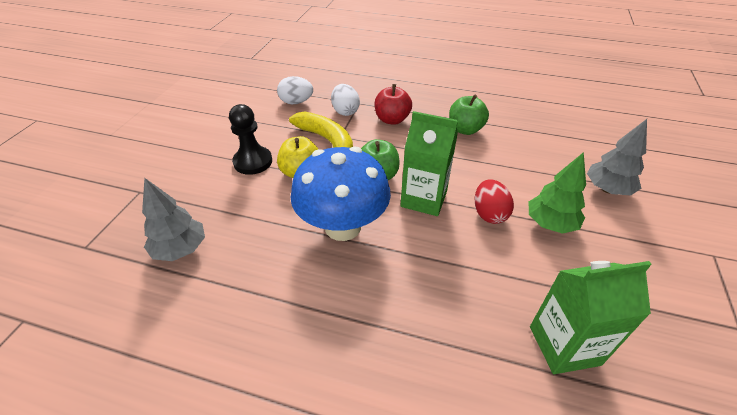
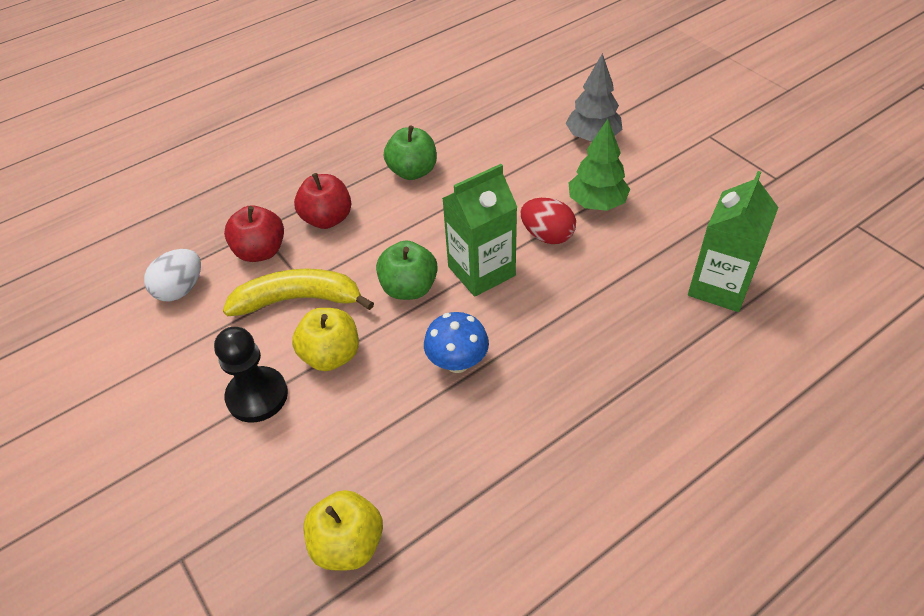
camera: 50 degrees left, 5 degrees up
grey tree [142,178,205,261] -> yellow apple [304,490,383,570]
blue mushroom [290,146,391,241] -> blue mushroom [424,312,489,373], size x0.52
white egg [331,84,360,116] -> red apple [224,205,284,262]

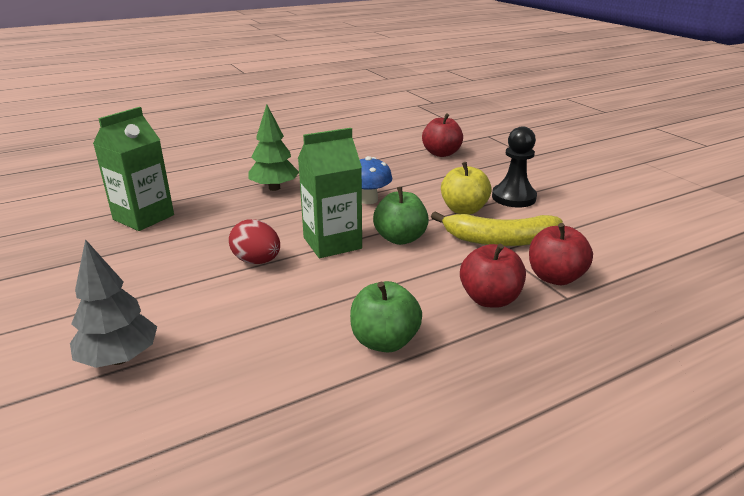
camera: 175 degrees left, 20 degrees down
white egg [144,249,201,301] -> none
yellow apple [304,490,383,570] -> red apple [422,113,463,157]
green tree [569,119,630,211] -> green tree moved to [248,104,299,191]

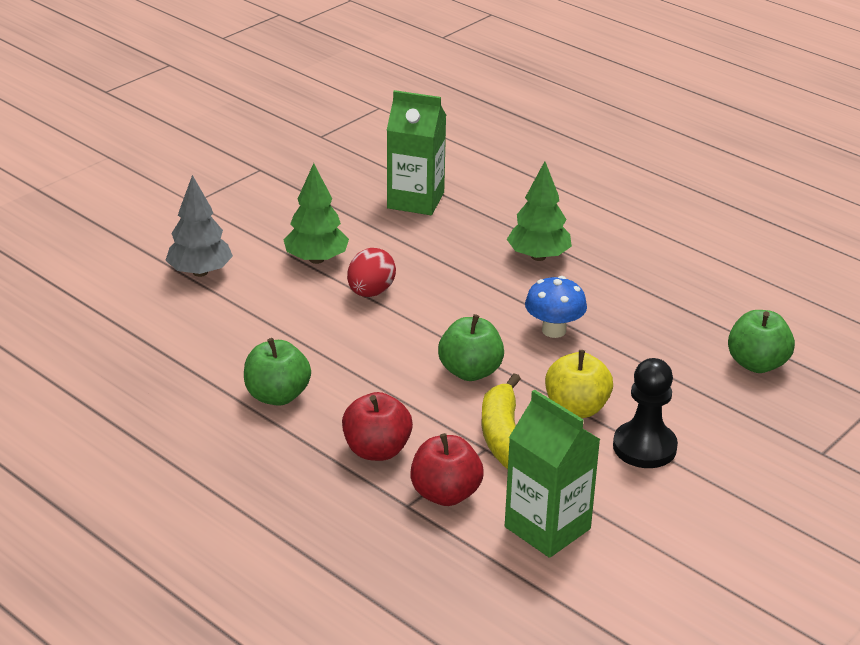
camera: 70 degrees right, 5 degrees up
green carton [298,128,362,258] -> green carton moved to [505,389,601,558]
red apple [422,113,463,157] -> green apple [728,310,795,373]
none -> green tree [284,163,349,264]

